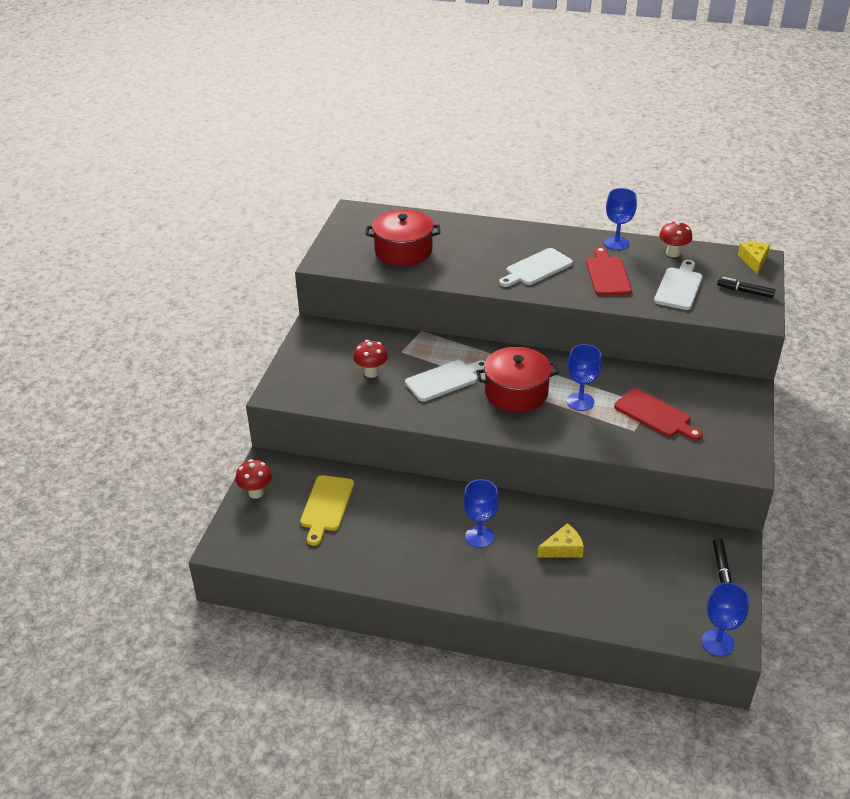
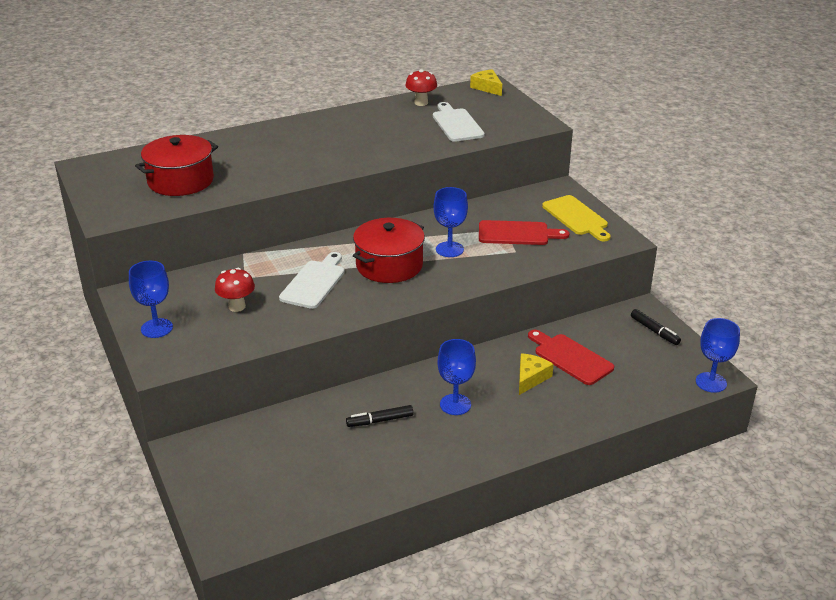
camera: 40 degrees left, 5 degrees down
red mushroom [236,459,272,499] -> none
yellow cutting board [300,475,354,546] -> yellow cutting board moved to [542,195,611,242]
white cutting board [499,248,573,287] -> none
red cutting board [586,246,632,296] -> red cutting board moved to [528,330,614,385]
blue goblet [604,188,637,250] -> blue goblet moved to [129,261,173,338]
black marker [717,277,775,298] -> black marker moved to [346,405,413,427]

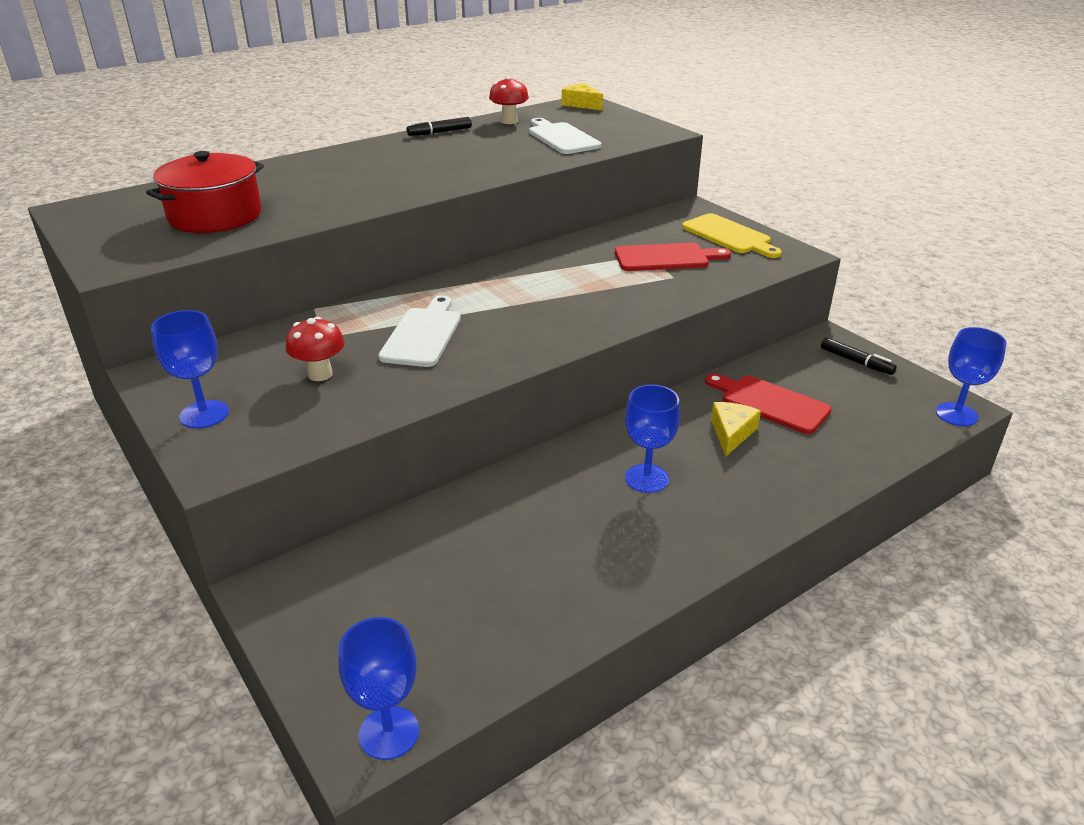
camera: 10 degrees left, 0 degrees up
black marker [346,405,413,427] -> black marker moved to [407,117,472,136]
red pot [353,218,425,283] -> none
blue goblet [433,187,468,257] -> blue goblet moved to [338,617,419,760]

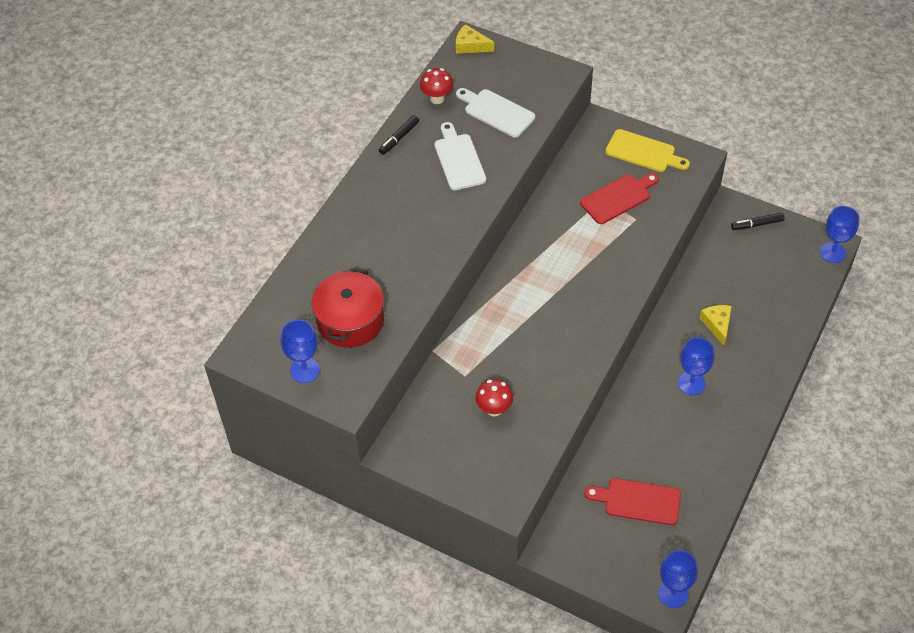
camera: 25 degrees left, 20 degrees up
blue goblet [151,310,229,429] -> blue goblet moved to [280,319,320,383]
white cutting board [378,295,461,367] -> white cutting board moved to [434,122,486,190]
red cutting board [705,373,832,434] -> red cutting board moved to [585,478,681,525]
black marker [821,337,897,375] -> black marker turned 150 degrees clockwise [731,213,784,230]

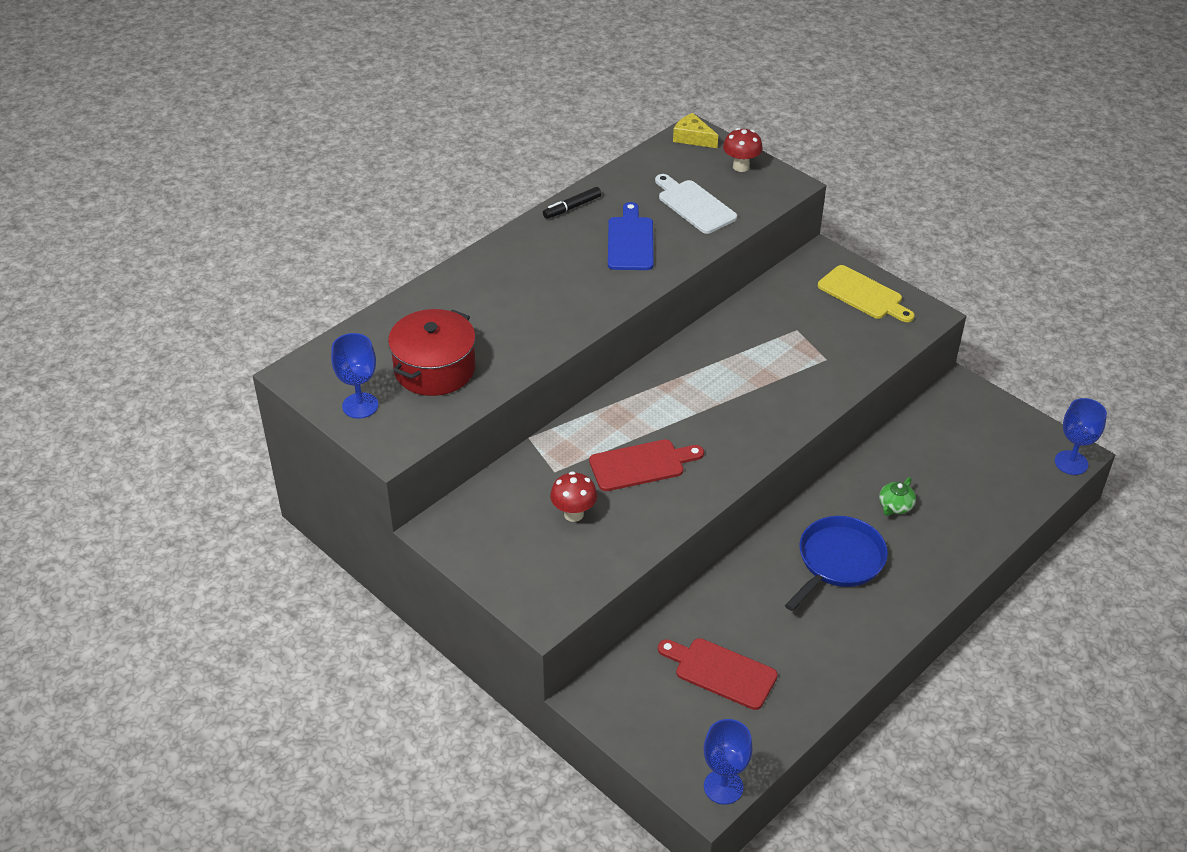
camera: 15 degrees right, 10 degrees down
red mushroom [420,68,453,104] -> red mushroom moved to [723,128,763,172]
white cutting board [434,122,486,190] -> blue cutting board [608,202,654,270]
red cutting board [580,173,659,224] -> red cutting board moved to [589,439,704,491]
blue goblet [678,337,715,395] -> blue pan [785,516,888,611]
yellow cheese [700,305,732,346] -> green teapot [879,477,916,516]
black marker [731,213,784,230] -> none

